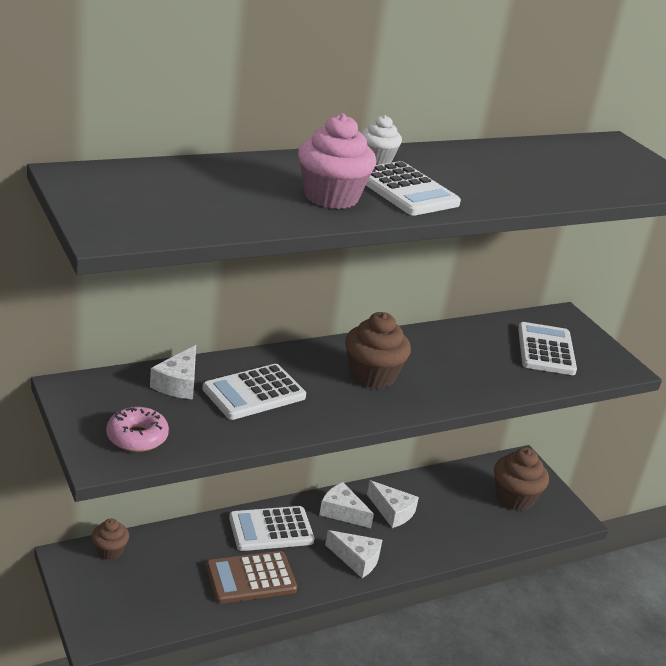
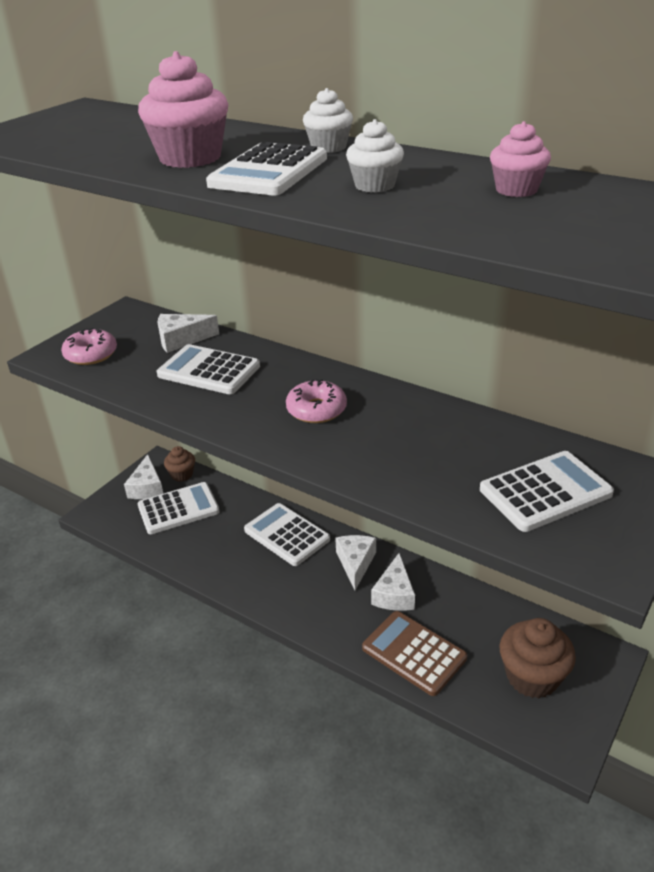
camera: 65 degrees right, 5 degrees up
brown calculator [206,551,297,604] -> brown calculator moved to [362,611,467,696]
white cheese [325,530,382,578] -> white cheese moved to [124,454,163,499]
brown cupcake [345,312,411,389] -> pink donut [286,379,347,423]
none -> white calculator [138,482,220,534]
none -> white cupcake [346,119,404,193]
none -> pink cupcake [490,121,551,197]

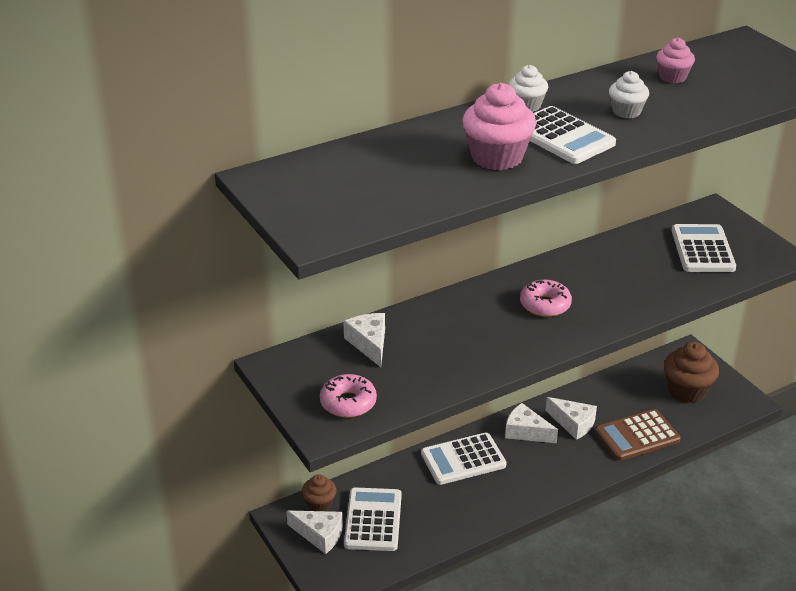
camera: 65 degrees left, 0 degrees up
white calculator [157,344,260,394] -> none
white cheese [158,314,219,353] -> white cheese turned 150 degrees clockwise [343,313,385,367]

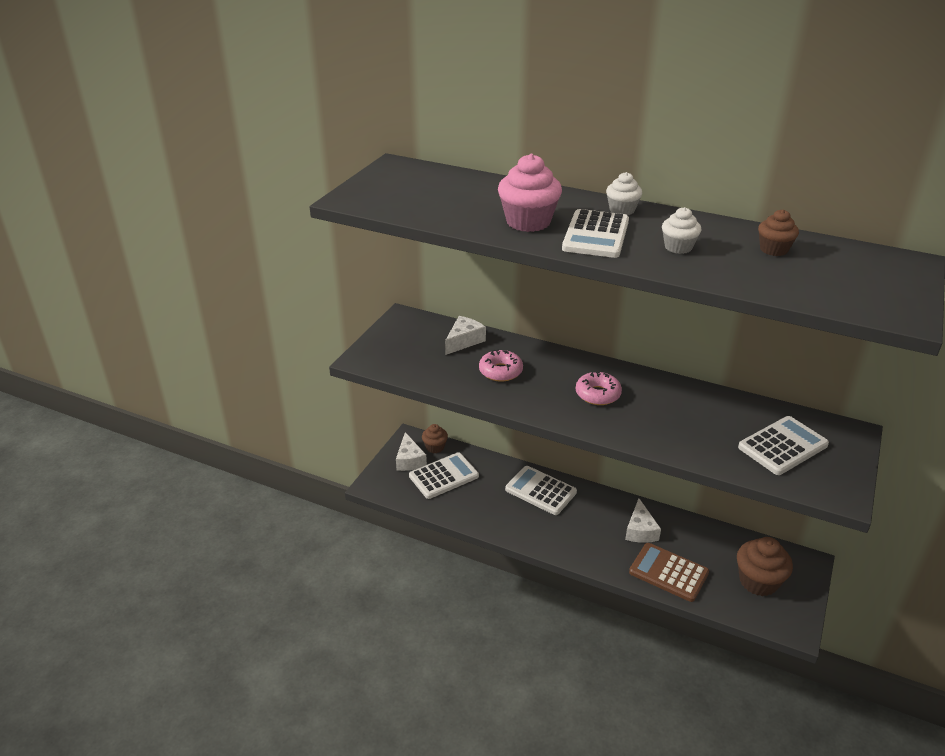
camera: 55 degrees right, 0 degrees up
pink donut [320,374,377,418] -> pink donut moved to [479,349,523,382]
white cheese [505,403,558,443] -> none
pink cupcake [656,38,695,83] -> brown cupcake [758,209,799,256]

